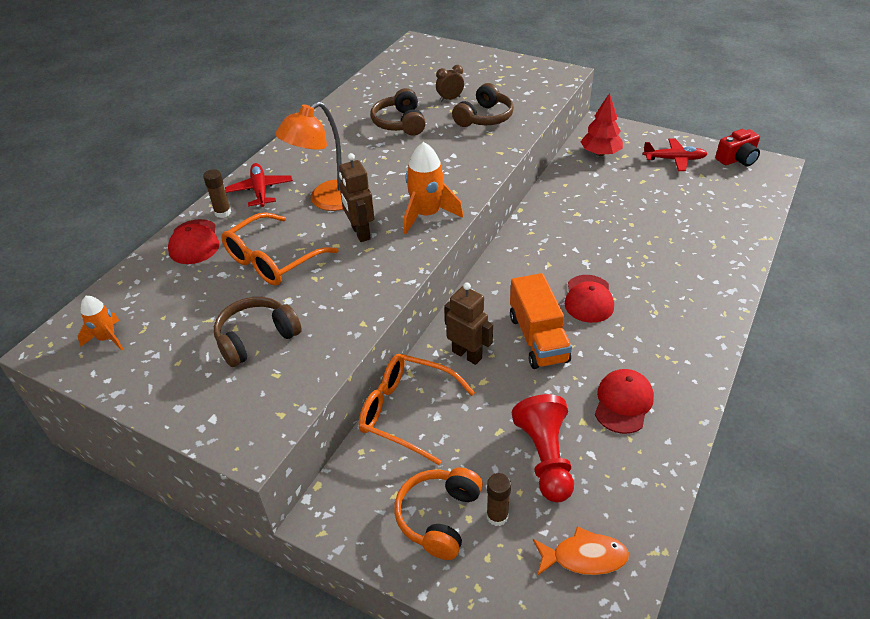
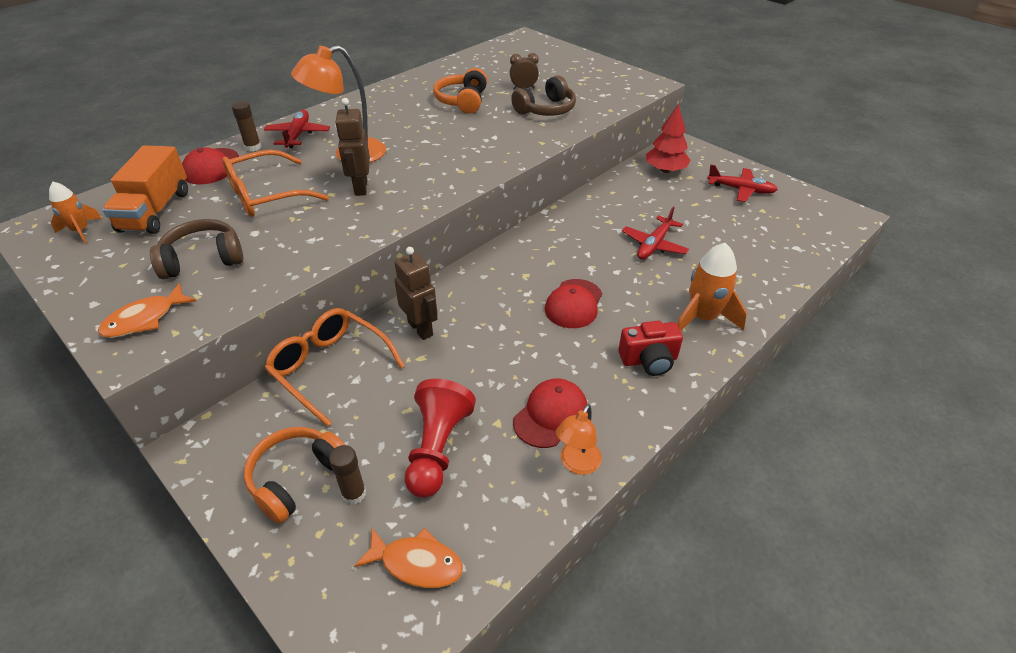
camera: 15 degrees right, 0 degrees up
brown headphones [371,88,426,136] -> orange headphones [433,68,487,114]
orange rocket [403,142,463,235] -> orange rocket moved to [677,243,747,331]
orange truck [510,273,572,369] -> orange truck moved to [102,145,188,234]
red camera [715,129,760,166] -> red camera moved to [618,321,683,376]
none -> orange fish [98,283,196,338]
none -> orange lamp [556,404,602,475]
none -> red plane [622,207,689,259]

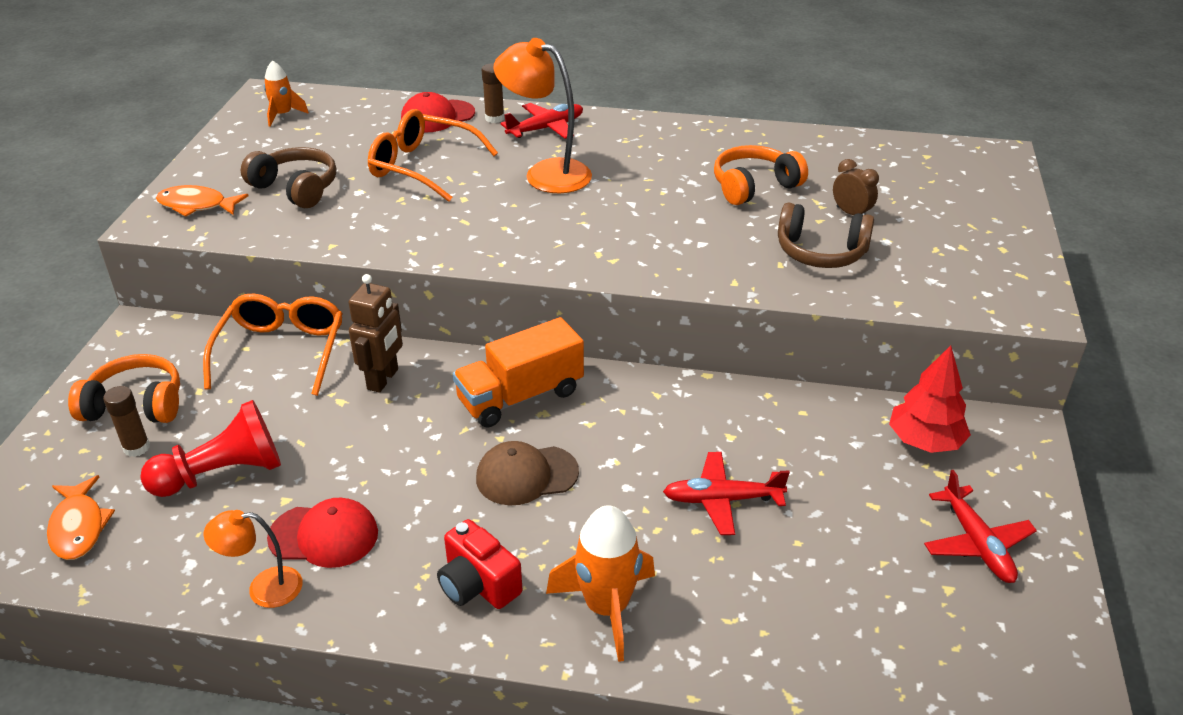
camera: 55 degrees right, 5 degrees down
orange truck [102,145,188,234] -> orange truck moved to [453,317,584,428]
brown robot [335,98,370,196] -> none
red cap [545,279,602,328] -> brown cap [476,441,579,506]

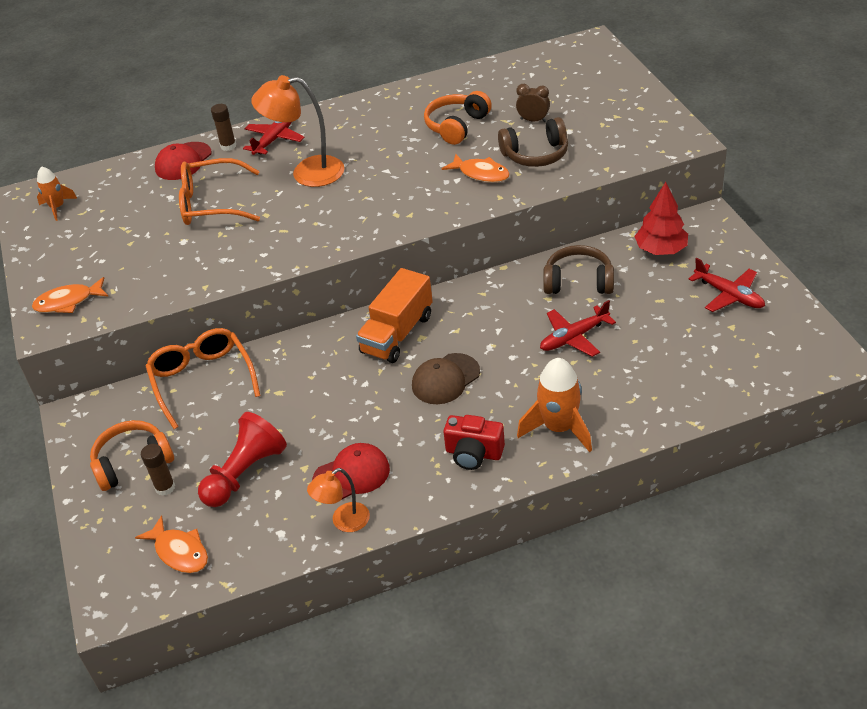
camera: 25 degrees left, 5 degrees up
brown headphones [241,147,337,208] -> brown headphones moved to [543,245,614,294]
brown robot [348,274,403,393] -> none
none -> orange fish [442,154,510,183]

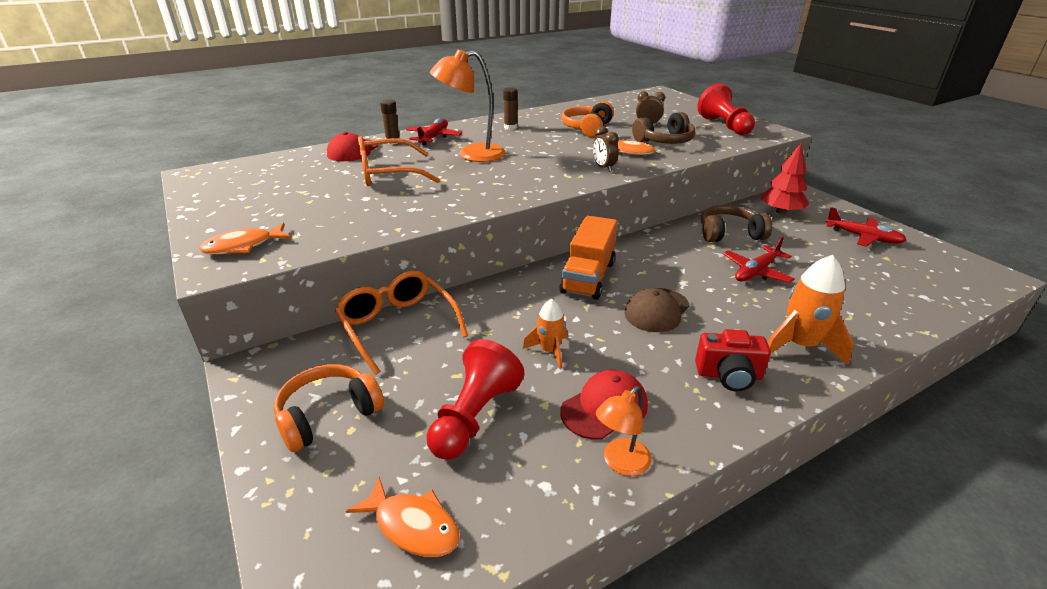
camera: 15 degrees left, 10 degrees down
orange rocket [37,166,78,221] -> orange rocket moved to [523,299,567,369]
brown glue stick [141,444,175,496] -> brown glue stick moved to [503,87,517,130]
none -> brown clock [593,126,619,172]
none -> red pawn [697,83,755,135]

